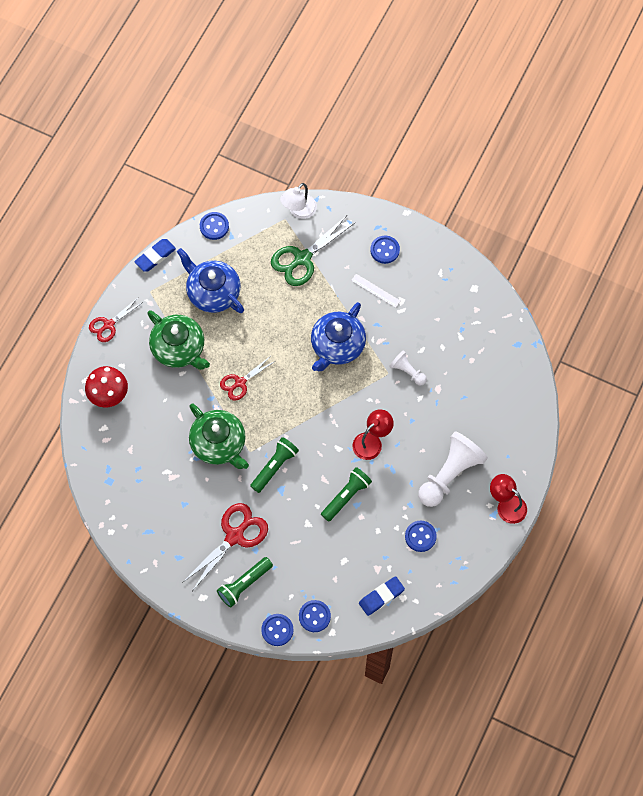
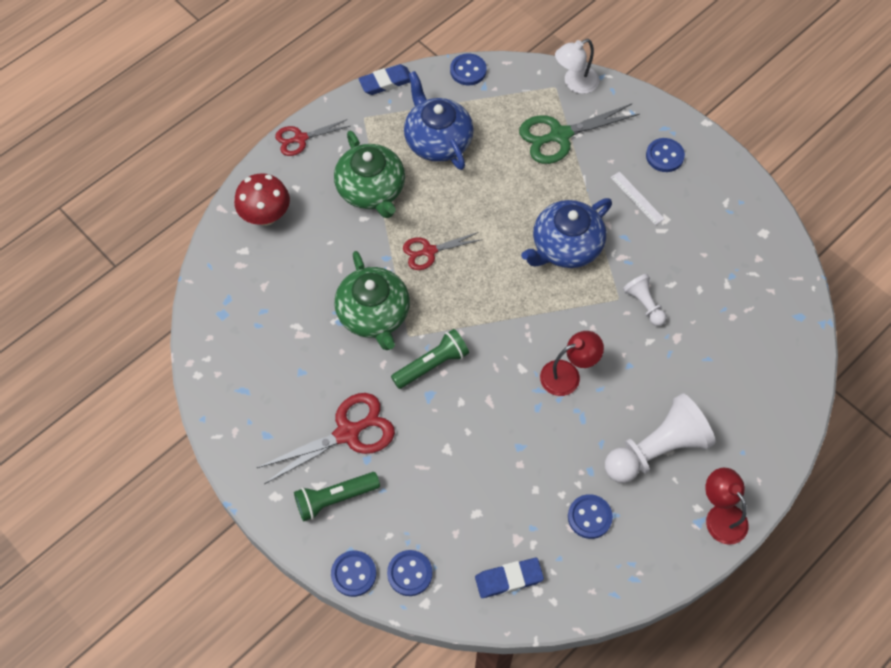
camera: 20 degrees right, 5 degrees down
green flashlight [321,467,372,522] -> none

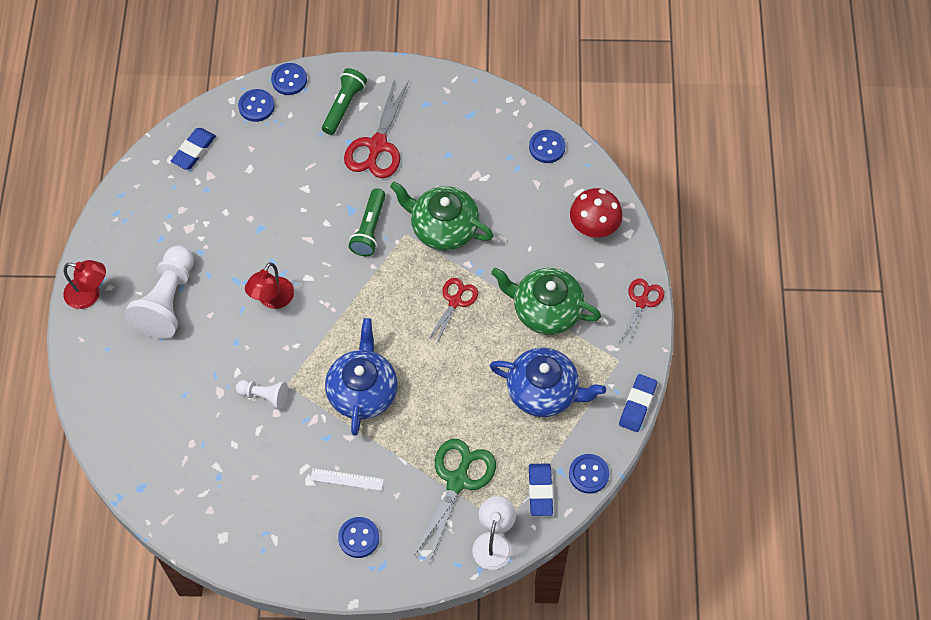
camera: 135 degrees right, 0 degrees up
blue button [568,494,613,539] -> blue button moved to [529,130,566,163]
none -> blue eraser [529,464,553,516]

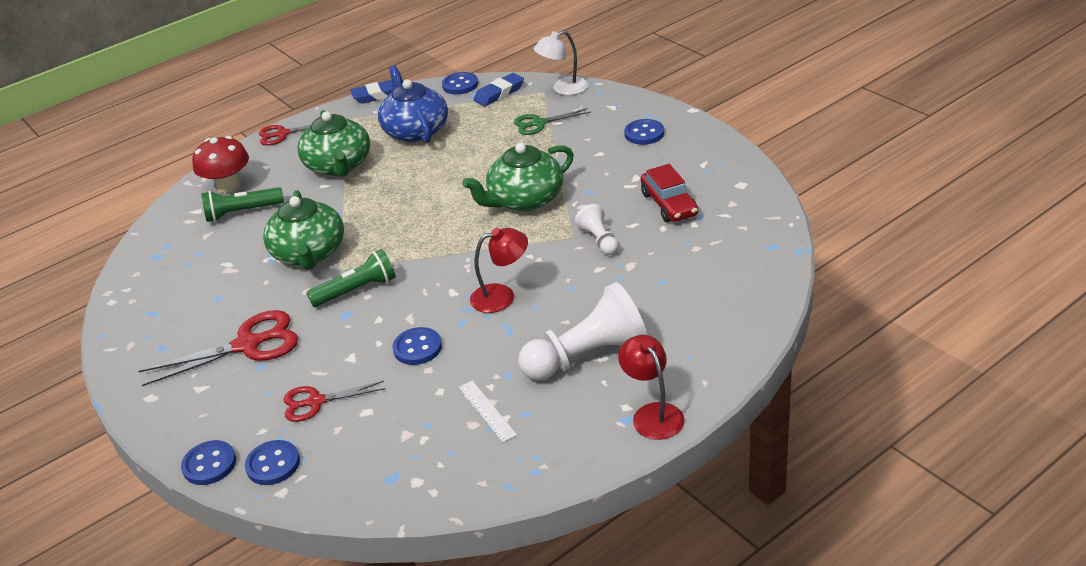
camera: 125 degrees left, 25 degrees down
blue eraser [171,128,216,170] -> none
white ruler [310,468,384,491] -> white ruler moved to [459,381,517,442]
green flashlight [322,68,367,135] -> green flashlight moved to [201,187,284,222]
blue teapot [325,318,397,436] -> green teapot [462,143,574,211]
green scissors [413,439,496,563] -> green scissors [514,108,591,135], size x0.61
red scissors [427,278,478,345] -> red scissors moved to [284,381,385,422]
blue button [529,130,566,163] -> blue button moved to [393,327,442,365]
none -> red car [641,164,698,222]

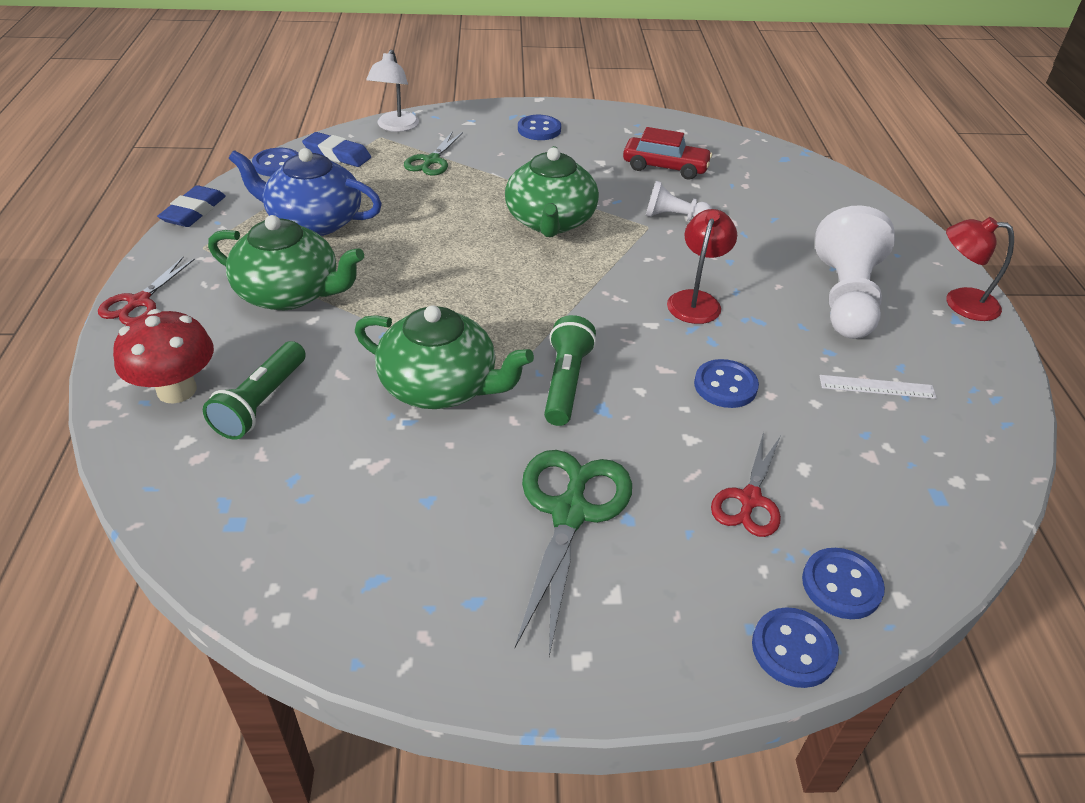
camera: 60 degrees left, 5 degrees up
red scissors [139,310,298,386] -> green scissors [515,450,632,656]
blue eraser [474,73,524,106] -> blue eraser turned 60 degrees counterclockwise [302,132,371,167]

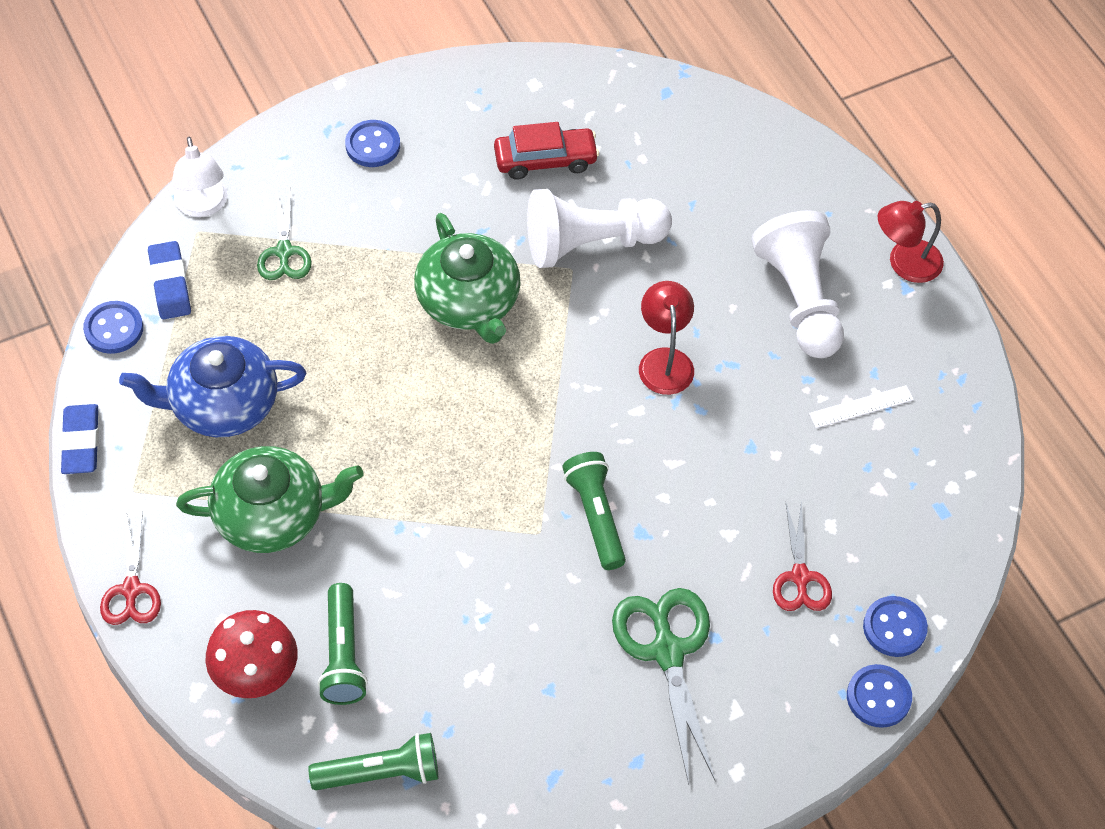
camera: 25 degrees left, 15 degrees up
blue eraser [302,132,371,167] -> blue eraser turned 75 degrees clockwise [148,241,191,319]
green teapot [355,305,534,409] -> none
white pawn [646,181,712,221] -> white pawn [527,189,672,268], size x1.94
blue button [694,359,759,408] -> none
none -> green flashlight [308,733,438,790]

